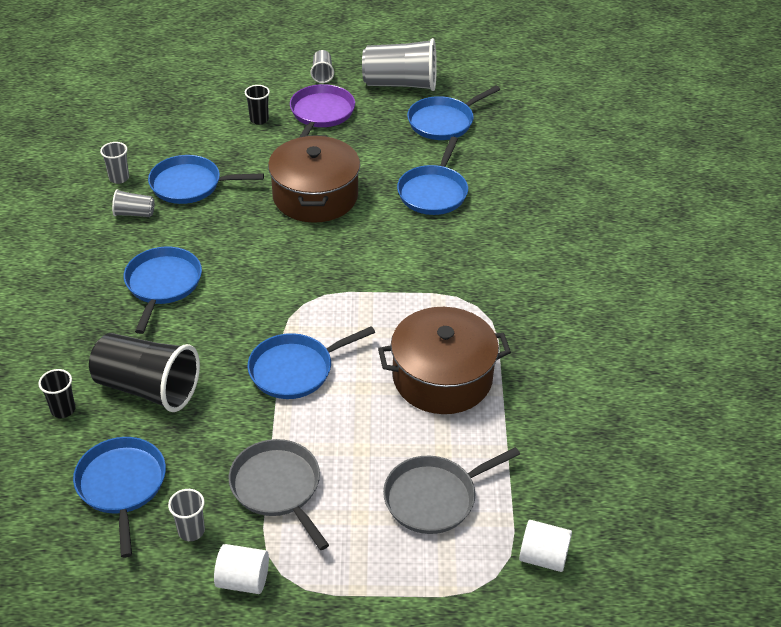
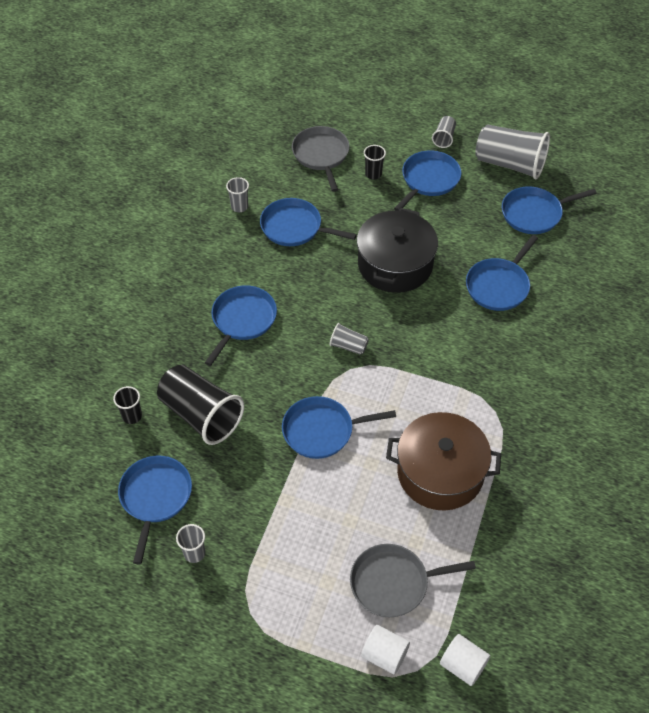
camera: 20 degrees right, 10 degrees up
grey cup [112,189,155,217] -> grey cup moved to [329,323,369,355]
white cylinder [214,544,269,594] -> white cylinder moved to [361,625,410,675]
grey pan [229,439,329,550] -> grey pan moved to [292,126,350,192]
brown pot [268,135,360,223] -> black pot [357,208,438,293]
purple pan [290,84,355,137] -> blue pan [394,151,461,211]

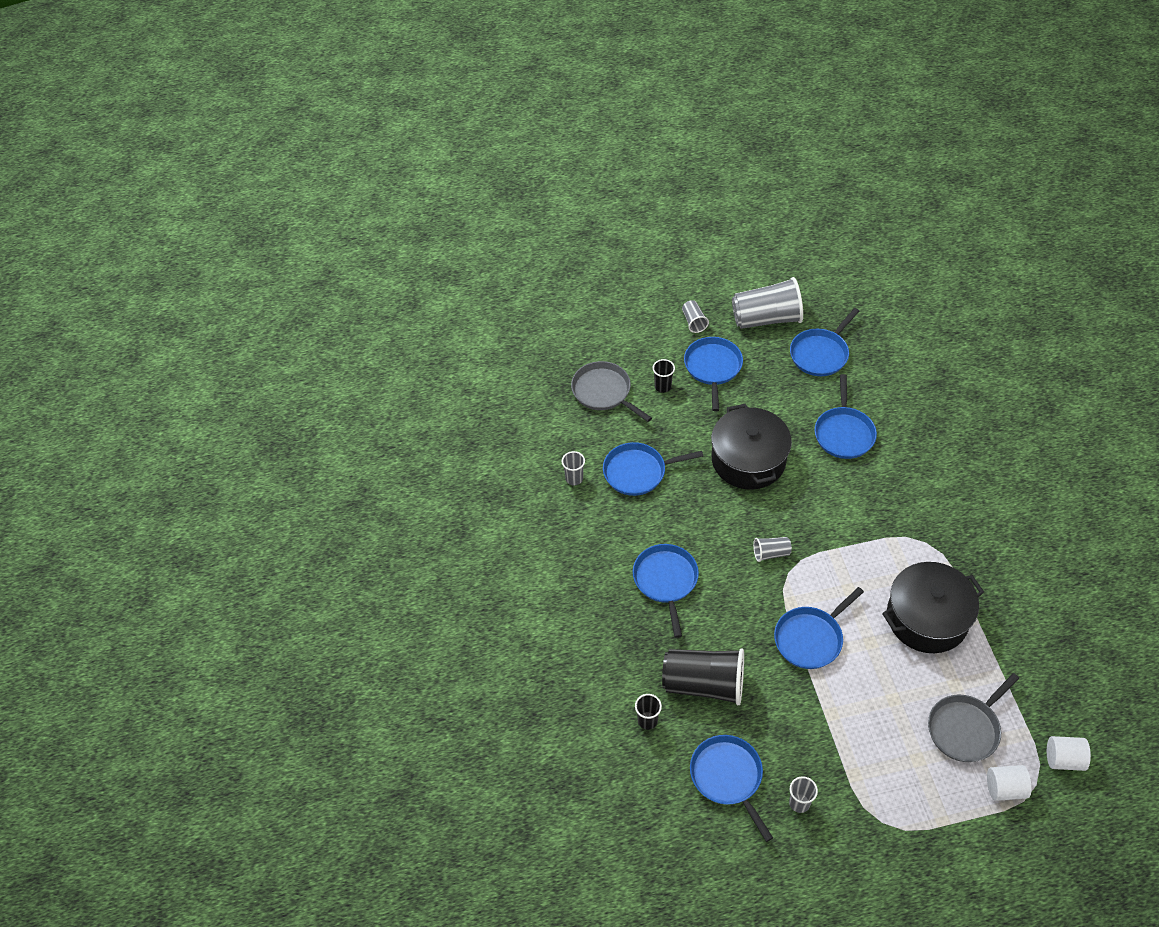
camera: 30 degrees left, 0 degrees up
brown pot [386,412,501,511] -> black pot [882,562,984,653]

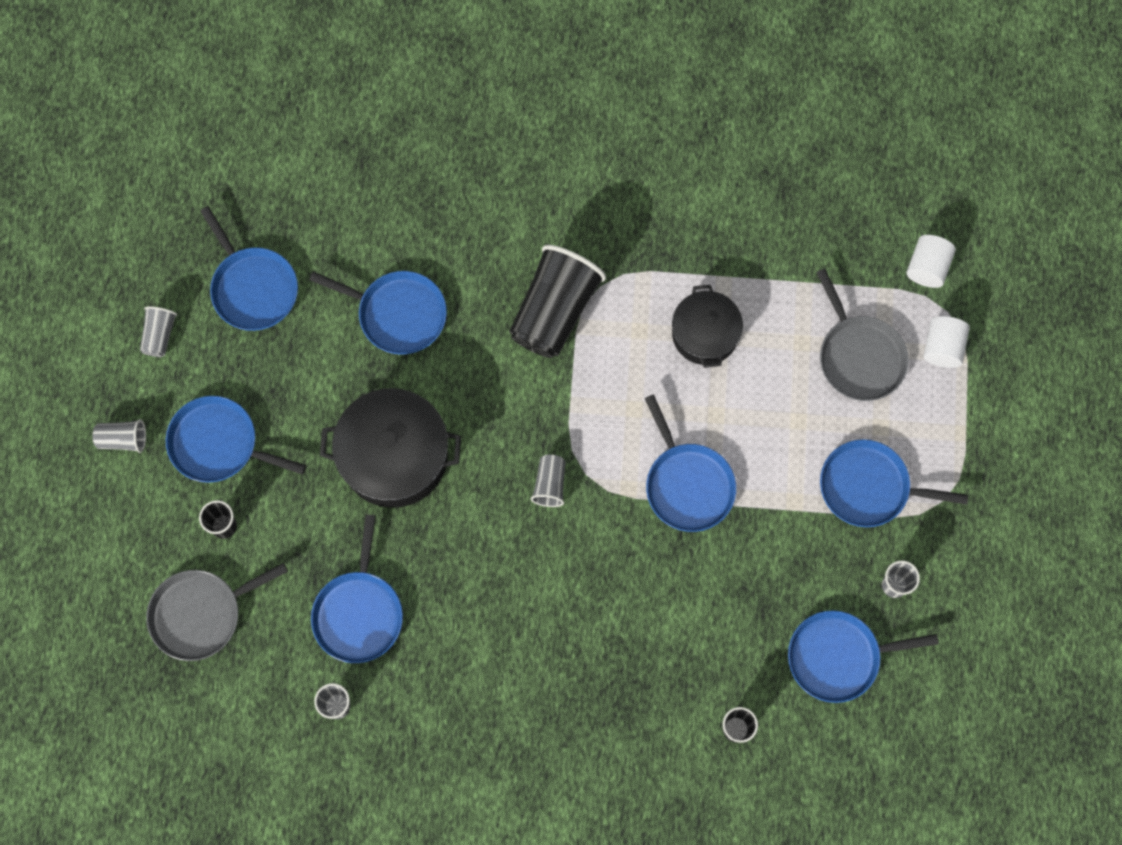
camera: 75 degrees left, 20 degrees up
blue pan [633,544,699,638] -> blue pan moved to [820,439,968,527]
black cup [662,648,744,705] -> black cup moved to [509,245,606,358]
grey cup [732,277,803,329] -> grey cup [140,306,177,357], size x0.47
black pot [882,562,984,653] -> black pot [672,285,743,368], size x0.63

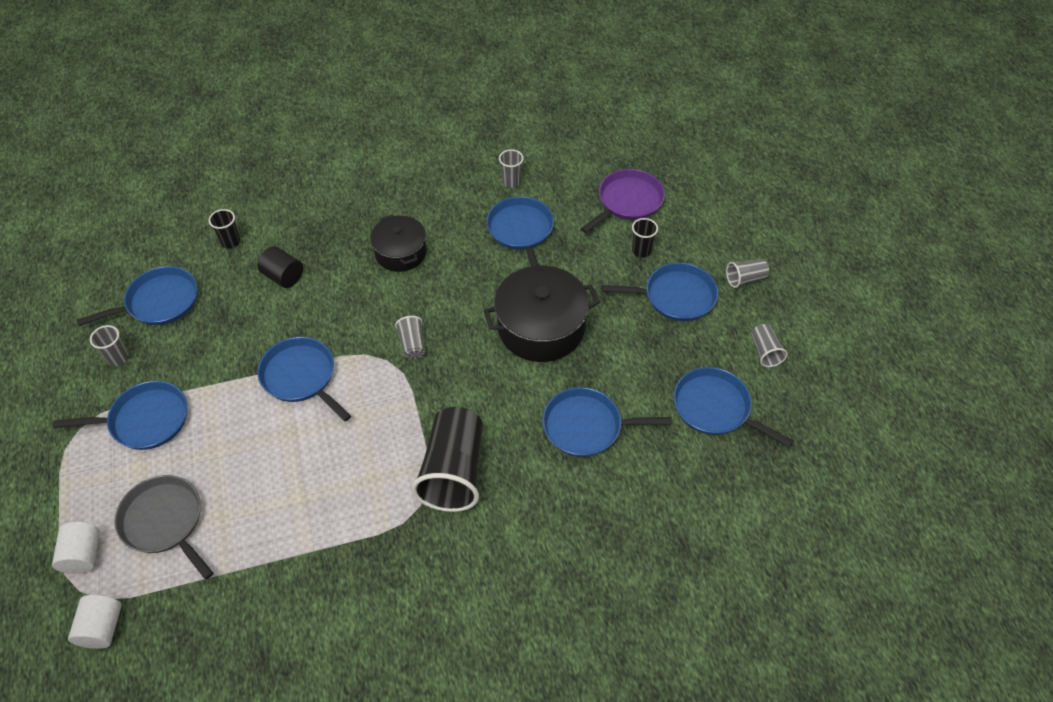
camera: 160 degrees right, 20 degrees down
grey pan [146,563,288,661] -> purple pan [581,169,665,233]
black pot [672,285,743,368] -> black pot moved to [370,214,427,272]
none -> black cylinder [258,246,303,288]

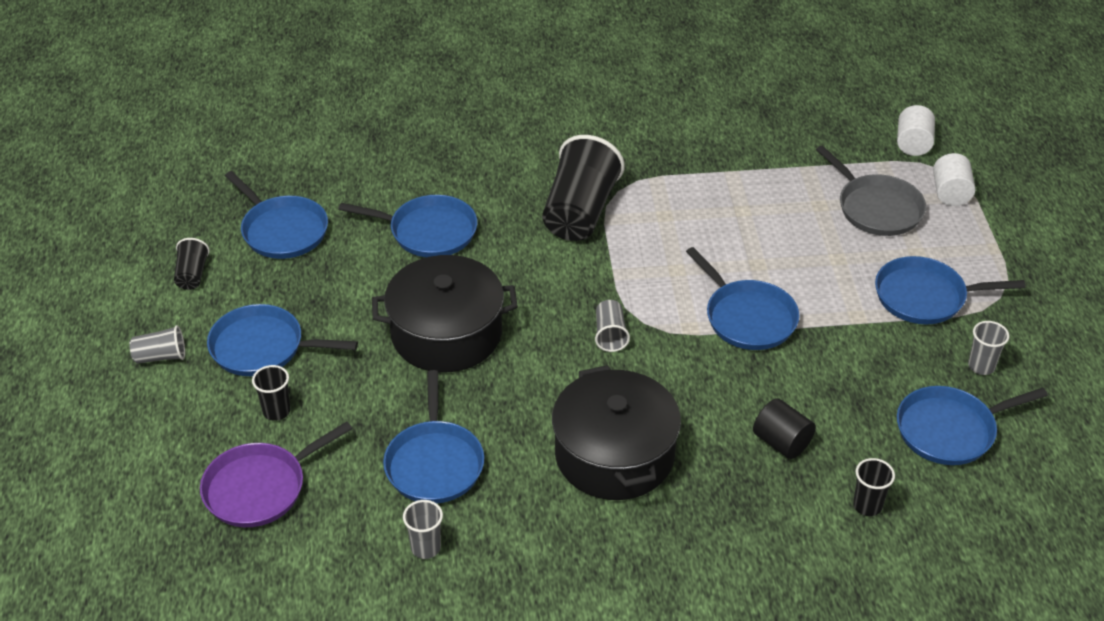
camera: 170 degrees left, 10 degrees down
black pot [370,214,427,272] -> black pot [552,365,681,500], size x1.59
grey cup [751,324,788,367] -> black cup [174,238,210,290]

